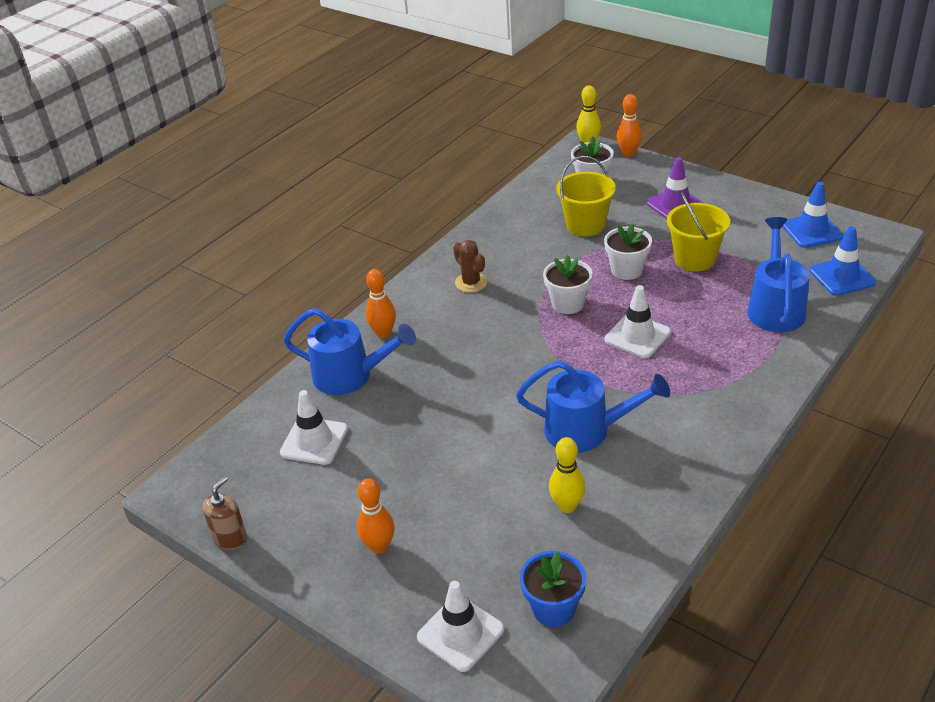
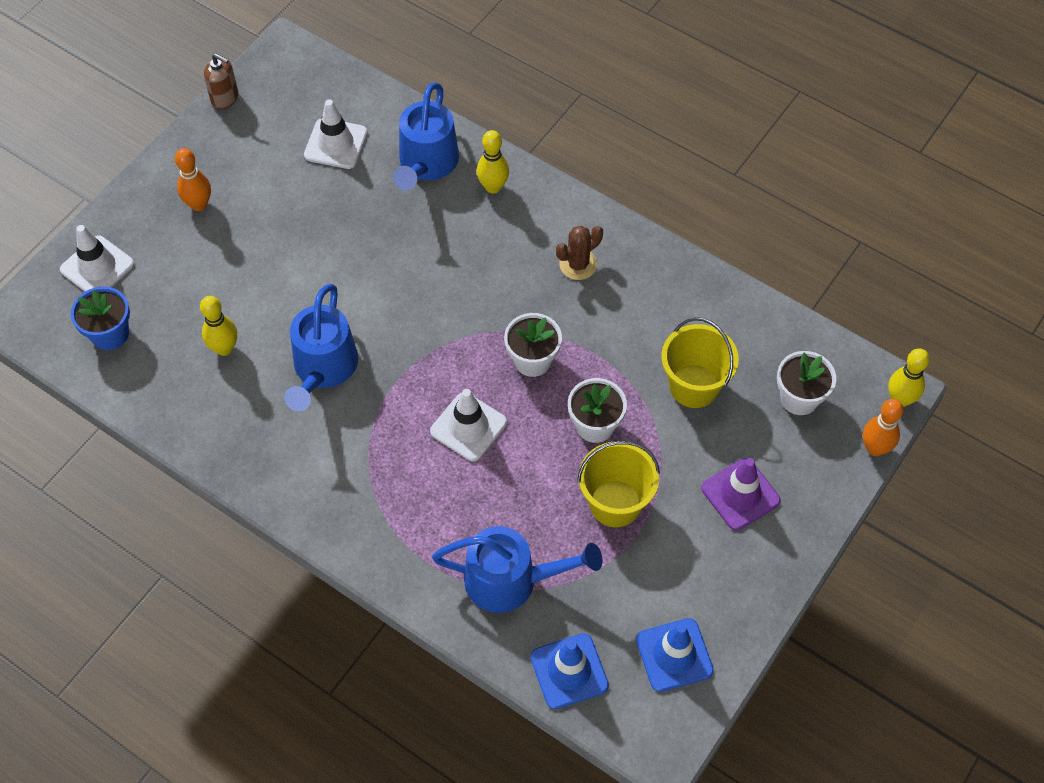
camera: 85 degrees right, 20 degrees up
orange bowling pin [366,269,396,338] -> yellow bowling pin [477,130,509,194]

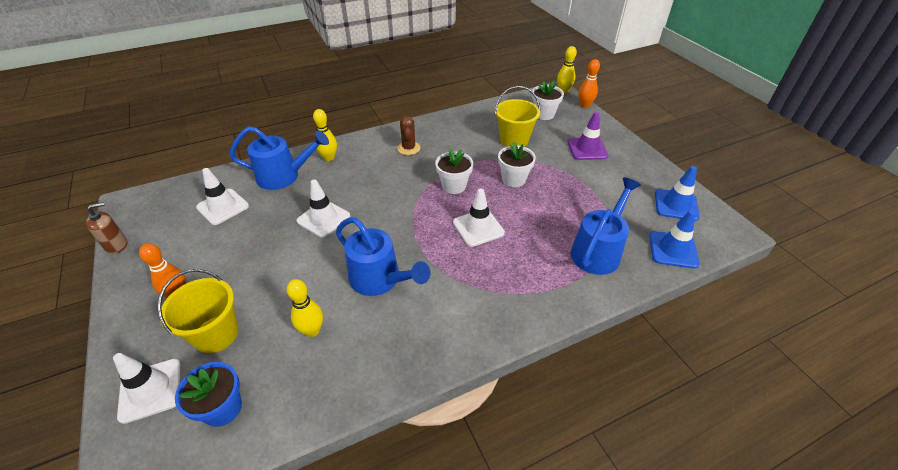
camera: 60 degrees left, 15 degrees down
blue watering can [393,82,459,190] -> blue watering can turned 45 degrees counterclockwise [229,126,329,190]
yellow bucket [577,441,660,527] -> yellow bucket moved to [157,269,238,353]
none -> white traffic cone [296,180,350,238]

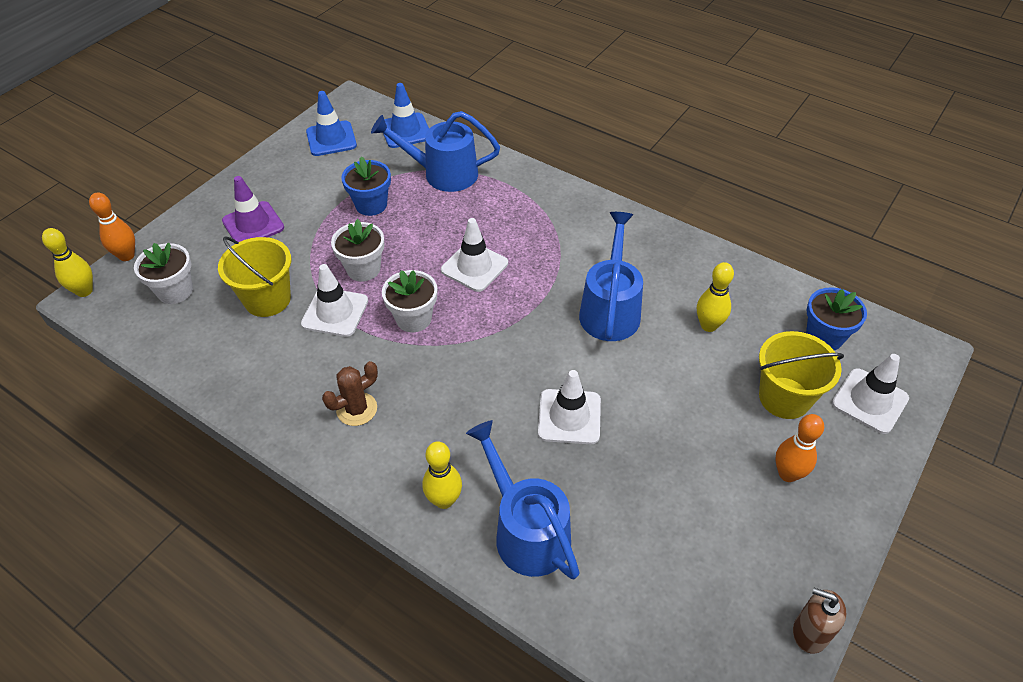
camera: 120 degrees left, 5 degrees up
white traffic cone [196,168,249,225] -> white traffic cone moved to [301,264,368,337]
none -> blue flower pot [341,156,391,216]

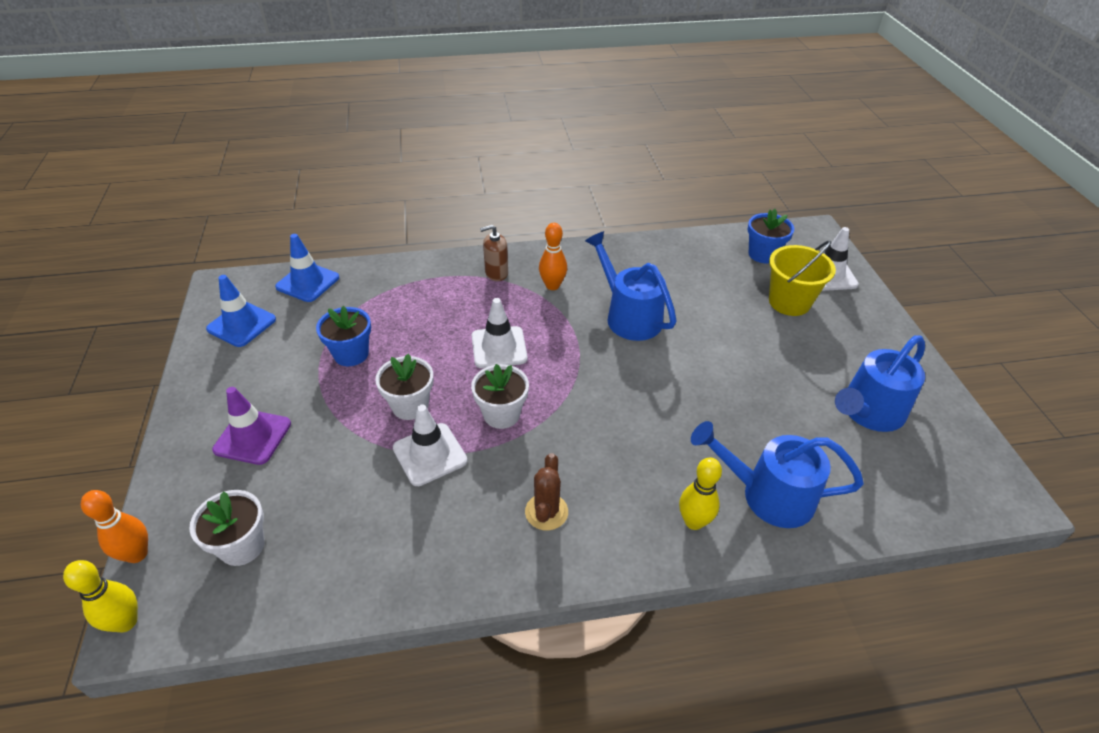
camera: 45 degrees left, 5 degrees down
yellow bucket [218,237,291,317] -> none
blue watering can [371,111,500,192] -> blue watering can moved to [835,335,925,432]
white traffic cone [538,370,601,444] -> none
yellow bowling pin [697,262,734,332] -> none
orange bowling pin [775,414,824,482] -> orange bowling pin moved to [539,223,567,290]
brown soap dispenser [793,588,846,654] -> brown soap dispenser moved to [480,225,508,281]

